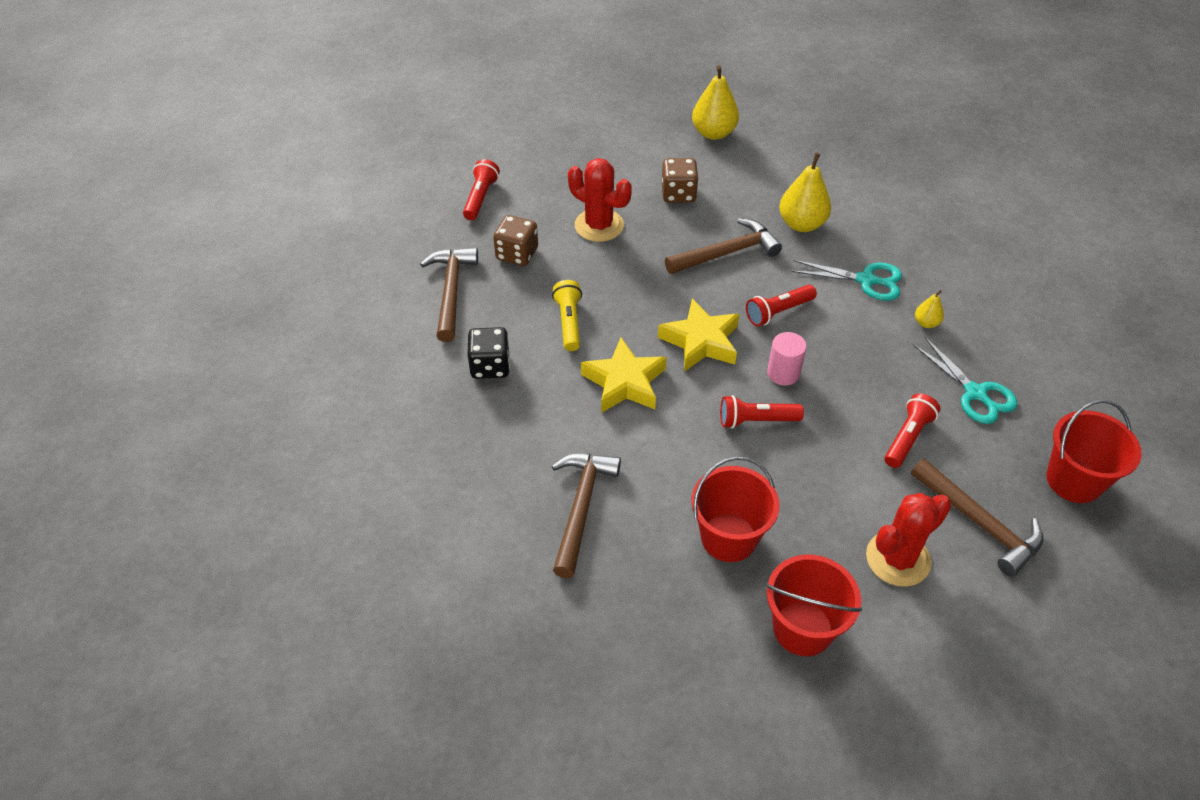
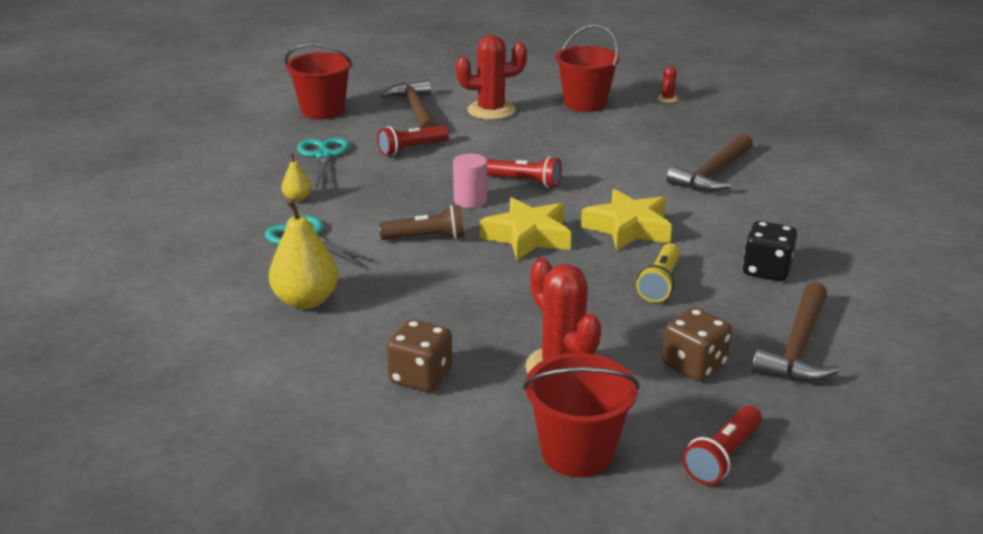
camera: 155 degrees left, 20 degrees down
brown hammer [665,218,782,274] -> none
yellow pear [692,65,739,140] -> none
red bucket [692,456,780,562] -> red bucket moved to [523,353,639,477]
red flashlight [746,285,817,326] -> brown flashlight [379,205,465,240]
none -> red cactus [657,66,678,103]

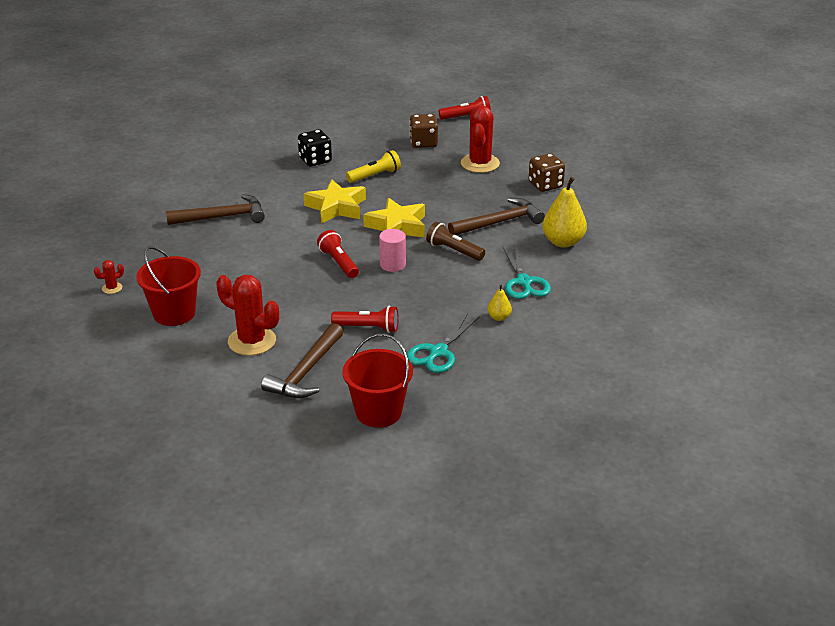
camera: 140 degrees left, 5 degrees up
red bucket [523,353,639,477] -> none
brown hammer [752,282,840,382] -> brown hammer moved to [448,198,545,235]

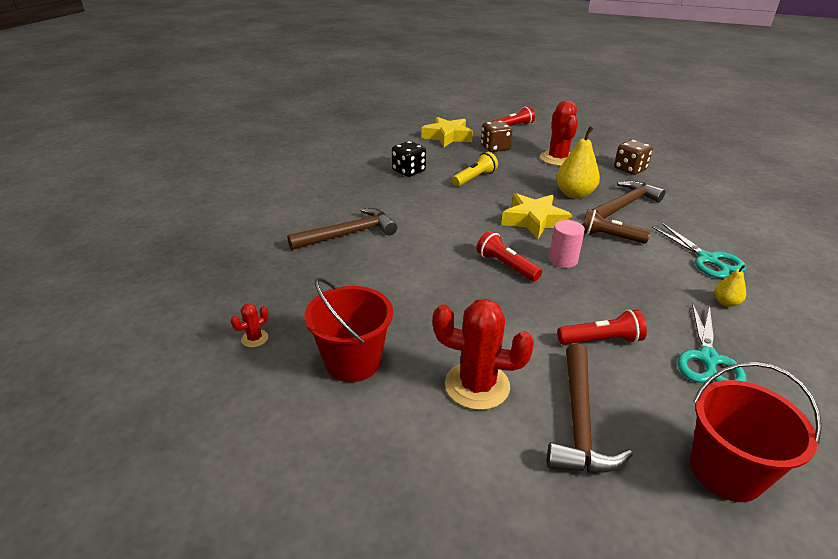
camera: 15 degrees left, 0 degrees up
yellow star [303,179,366,223] -> yellow star moved to [421,117,473,147]
yellow pear [542,177,587,248] -> yellow pear moved to [556,126,600,199]

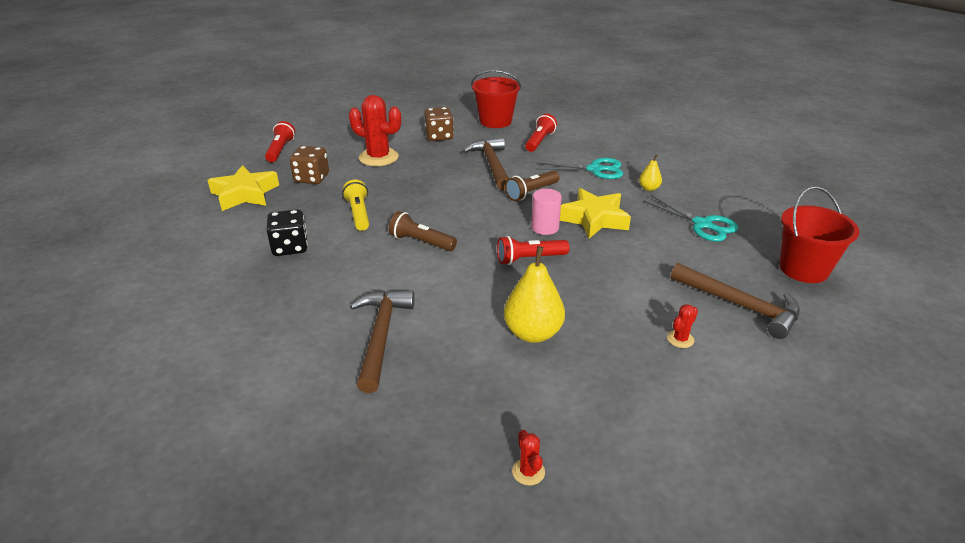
camera: 60 degrees left, 0 degrees up
red bucket [304,278,393,382] -> red bucket moved to [471,70,522,128]
red cactus [433,299,534,410] -> red cactus [667,304,698,348], size x0.45
yellow star [501,193,572,239] -> yellow star moved to [560,188,631,238]
yellow pear [556,126,600,199] -> yellow pear moved to [504,246,565,343]
red flashlight [557,309,647,345] -> red flashlight moved to [525,114,557,152]
none -> brown flashlight [389,211,457,251]

